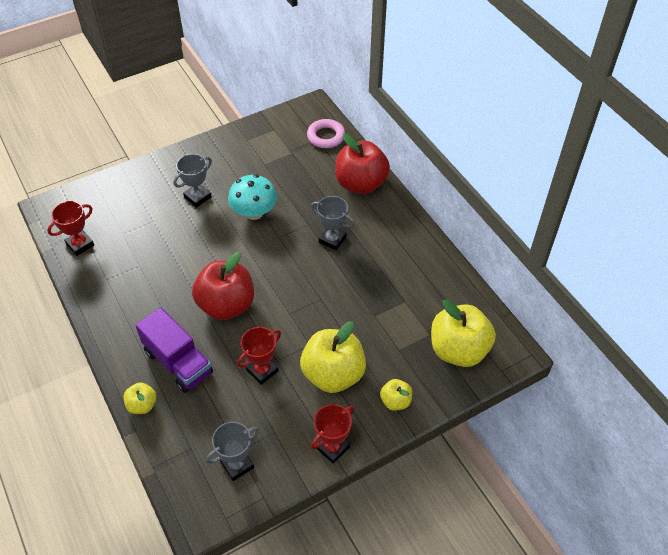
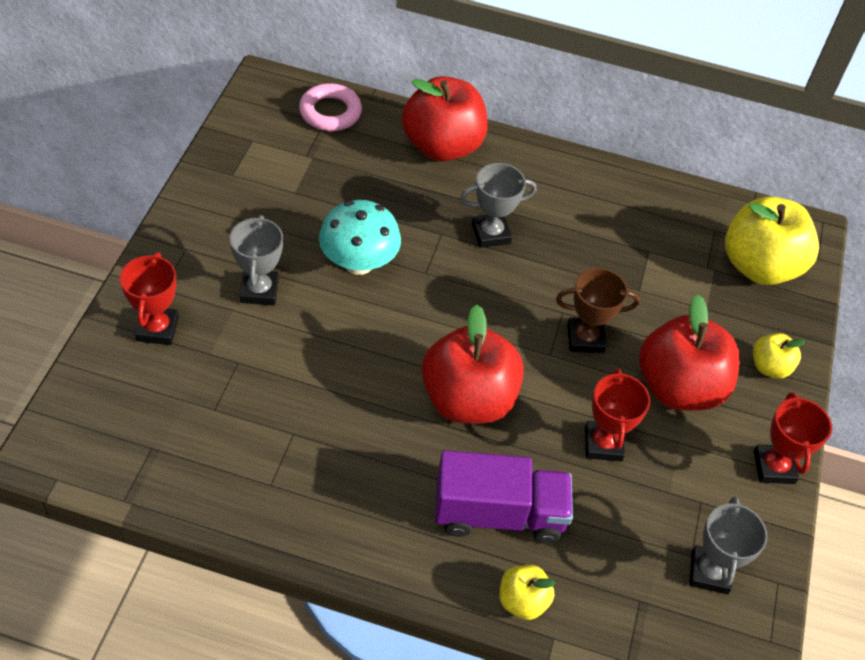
camera: 50 degrees left, 0 degrees up
red trophy [47,201,94,256] -> red trophy moved to [120,252,179,345]
yellow apple [300,321,366,393] -> red apple [639,294,740,410]
none -> brown trophy [556,268,640,353]

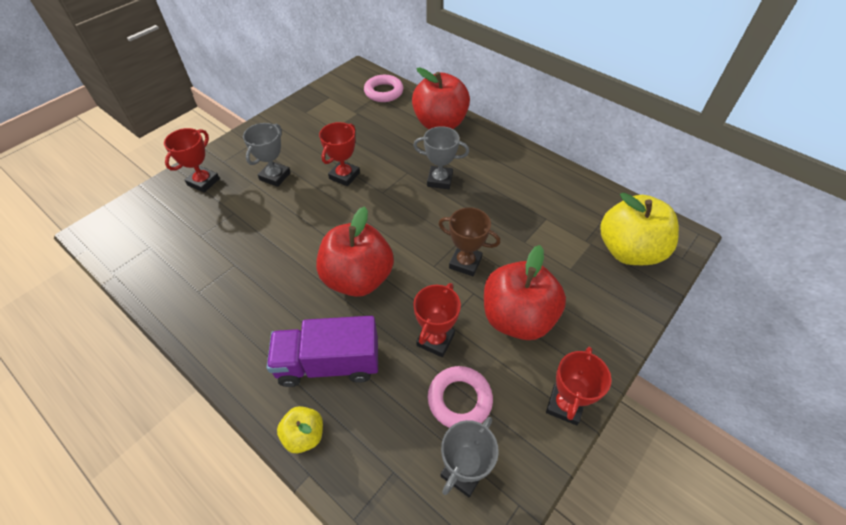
camera: 30 degrees right, 0 degrees up
turquoise mushroom [319,200,401,275] -> red trophy [319,122,360,186]
purple truck [435,450,573,544] -> purple truck turned 150 degrees clockwise [266,316,378,387]
yellow apple [753,333,806,379] -> none
none -> pink ring [428,366,493,428]

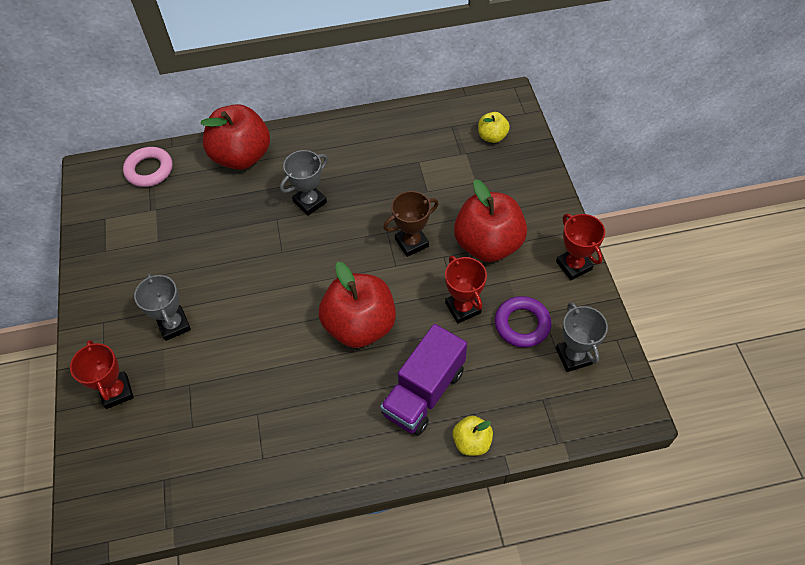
camera: 50 degrees left, 5 degrees up
red trophy [319,122,360,186] -> none
pink ring [428,366,493,428] -> purple ring [495,296,552,348]
yellow apple [600,193,679,265] -> yellow apple [478,112,510,143], size x0.49

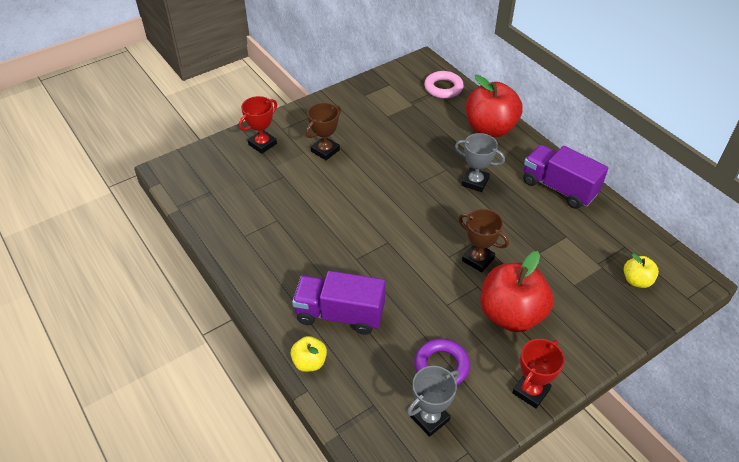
camera: 65 degrees right, 10 degrees down
grey trophy [134,274,191,341] -> brown trophy [306,103,341,160]
red apple [319,262,396,348] -> none
red trophy [445,256,487,324] -> none
none -> purple truck [523,145,608,209]

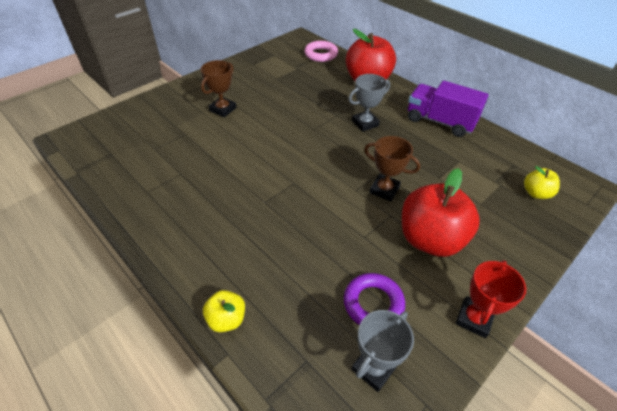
camera: 10 degrees left, 0 degrees up
red trophy [239,96,277,154] -> none
purple truck [292,271,386,335] -> none
grey trophy [455,133,505,192] -> grey trophy turned 45 degrees counterclockwise [349,74,390,132]

